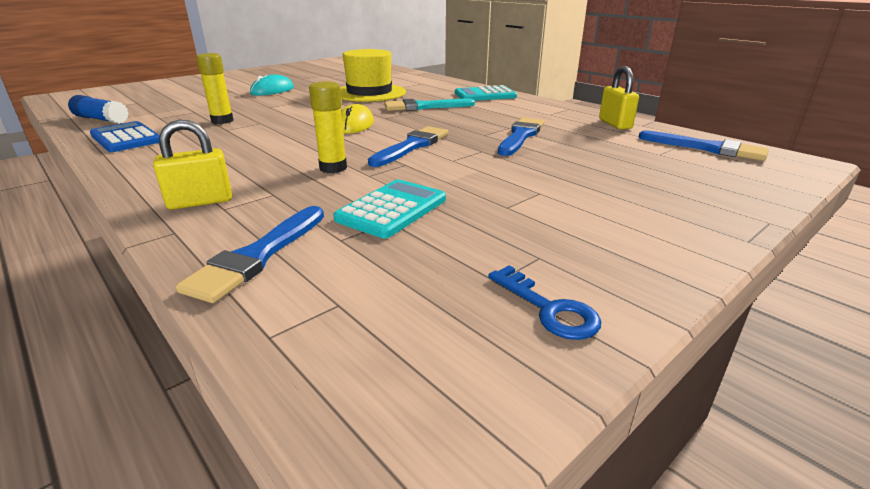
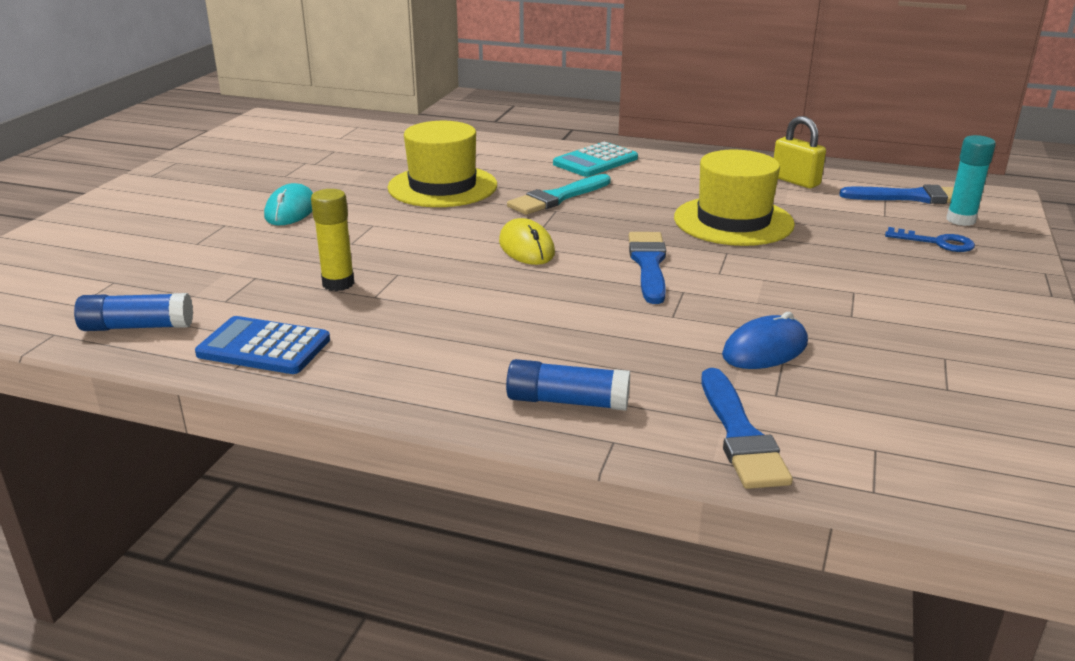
camera: 30 degrees left, 0 degrees up
yellow padlock [153,120,232,210] -> blue glue stick [506,359,630,411]
yellow glue stick [309,81,347,173] -> none
turquoise calculator [333,179,446,238] -> blue mouse [722,312,808,369]
blue key [488,266,601,340] -> blue key moved to [885,227,975,252]
blue brush [498,118,544,156] -> yellow hat [674,150,795,246]
none -> turquoise glue stick [946,135,996,226]

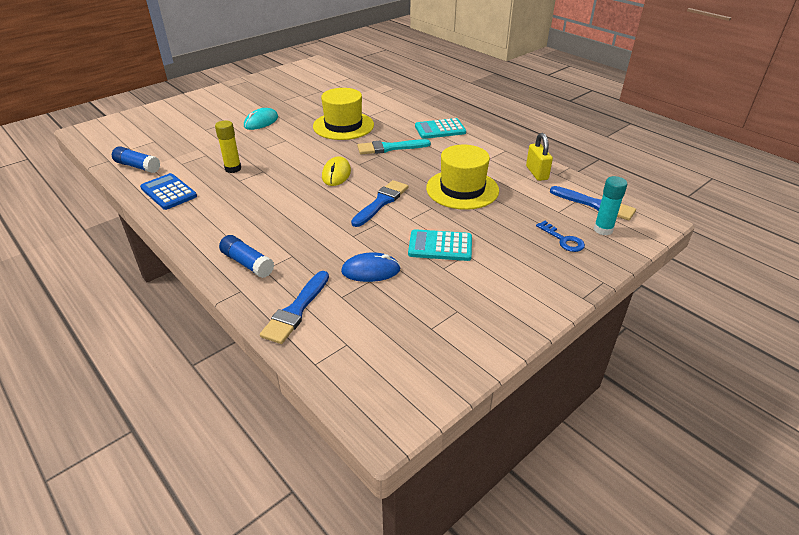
camera: 30 degrees right, 10 degrees up
none -> turquoise calculator [408,229,472,261]

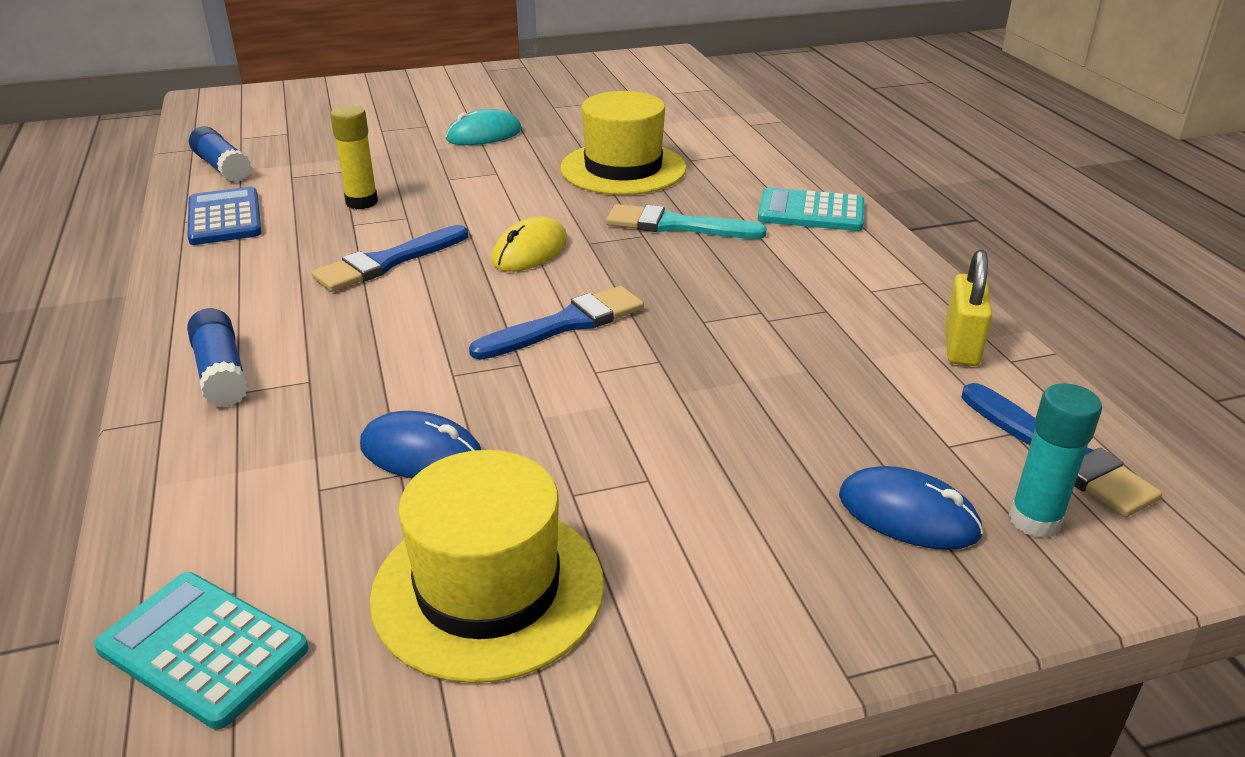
camera: 25 degrees right, 5 degrees down
blue brush [260,271,329,344] -> blue brush moved to [311,225,468,292]
turquoise calculator [408,229,472,261] -> turquoise calculator moved to [94,572,309,730]
yellow hat [426,144,499,210] -> yellow hat moved to [370,450,604,683]
blue key [536,221,585,252] -> blue mouse [839,466,984,550]

